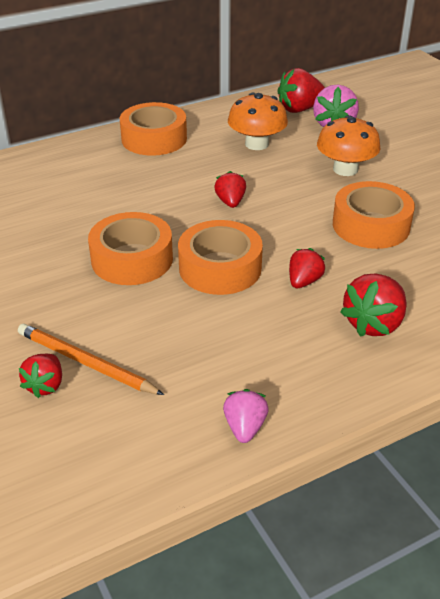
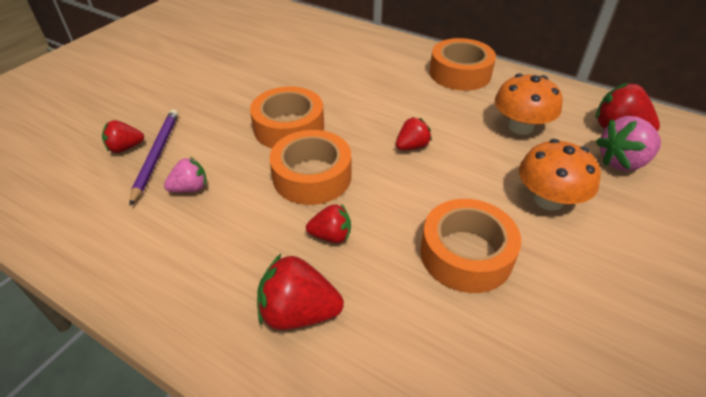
camera: 60 degrees right, 5 degrees up
orange pencil [18,324,164,395] -> purple pencil [130,109,178,206]
pink strawberry [223,389,269,443] -> pink strawberry moved to [164,157,206,193]

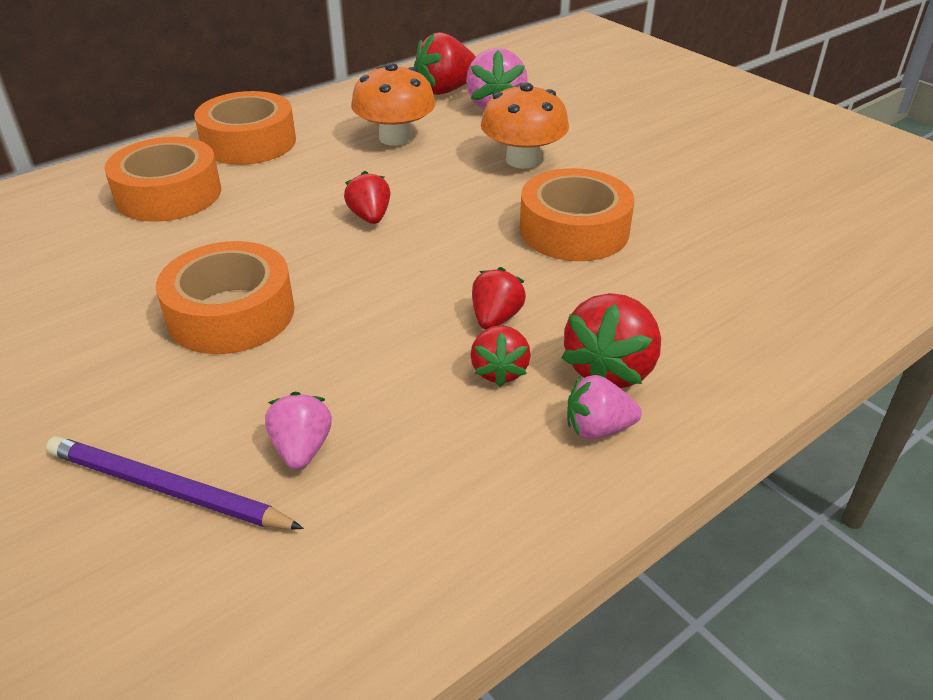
camera: 70 degrees left, 5 degrees down
red strawberry [102,120,144,153] -> red strawberry moved to [471,325,531,387]
orange tape [269,130,351,205] -> orange tape moved to [104,137,221,222]
none -> pink strawberry [567,375,642,439]

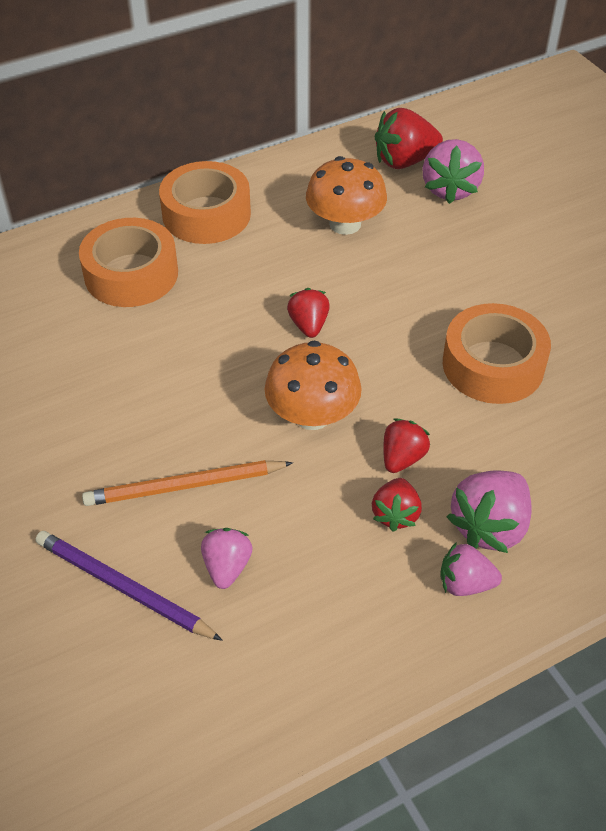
camera: 10 degrees right, 10 degrees up
orange tape [156,241,295,354] -> none
orange mushroom [481,83,569,169] -> orange mushroom moved to [265,340,362,430]
red strawberry [561,293,661,388] -> pink strawberry [447,470,532,553]
none -> orange pencil [82,460,293,506]

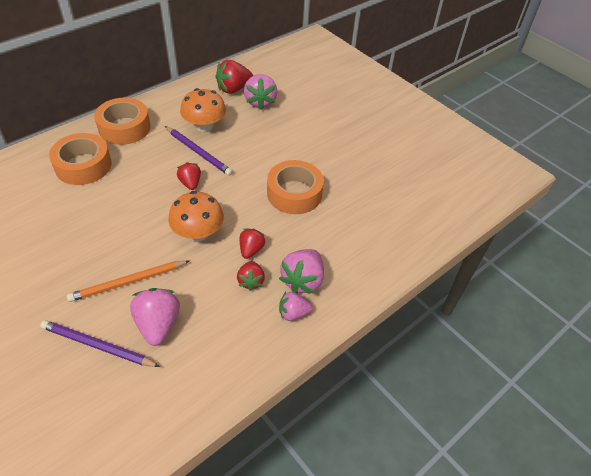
camera: 15 degrees left, 0 degrees up
pink strawberry [201,528,253,589] -> pink strawberry [130,288,180,346], size x1.61
none -> purple pencil [165,126,233,176]

